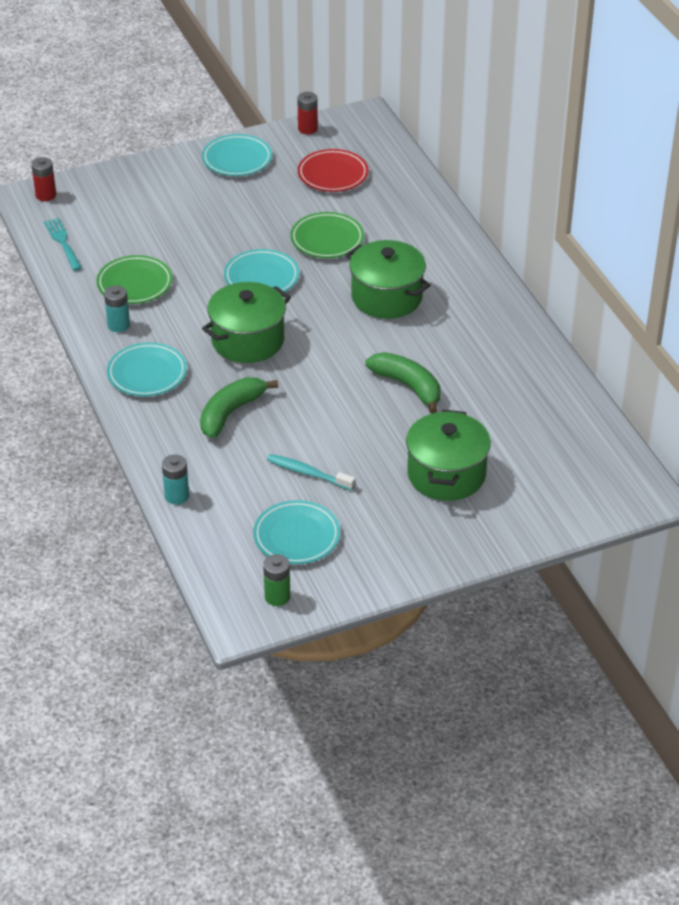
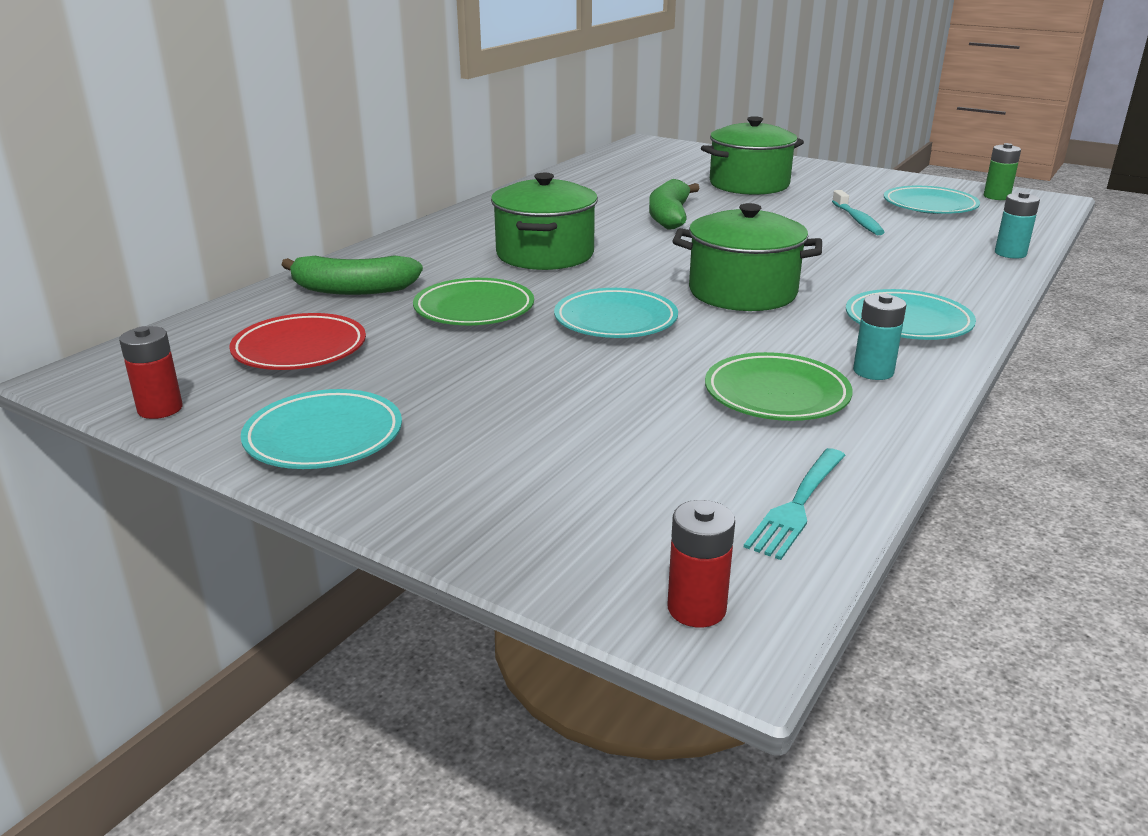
camera: 125 degrees left, 15 degrees down
green banana [200,377,278,438] -> green banana moved to [281,255,423,295]

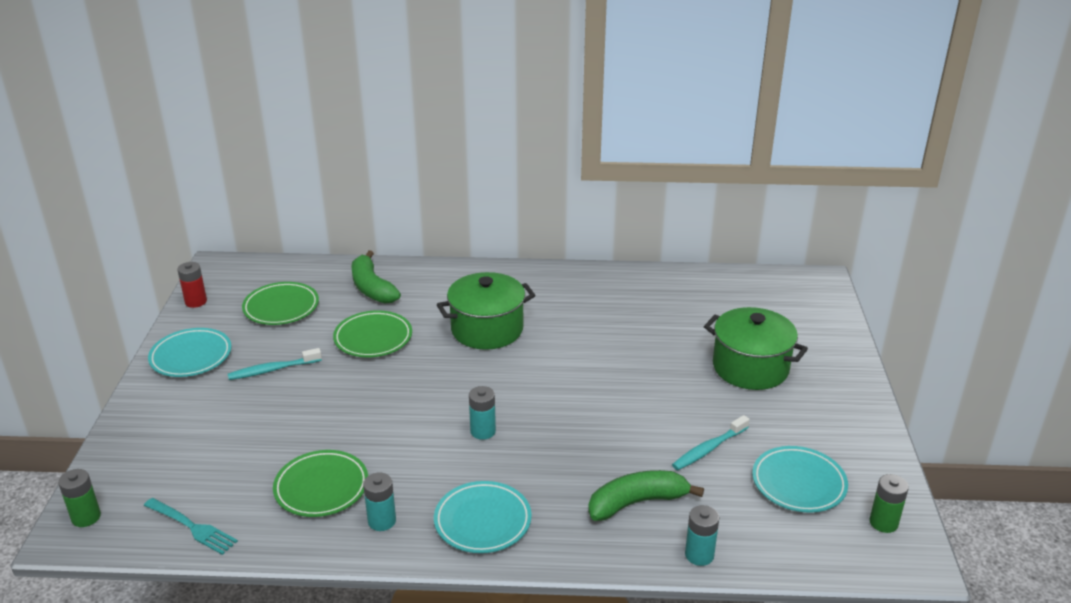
camera: 60 degrees right, 5 degrees up
red plate [229,313,366,370] -> green plate [242,282,319,325]
turquoise plate [554,288,678,338] -> none
green banana [649,179,700,230] -> green banana moved to [588,470,704,521]
red battery [667,500,735,628] -> green battery [58,469,101,527]
green pot [672,203,822,311] -> turquoise battery [469,386,496,440]
turquoise fork [744,448,846,560] -> turquoise fork turned 150 degrees counterclockwise [144,498,238,555]
none -> turquoise toothbrush [228,348,322,380]

